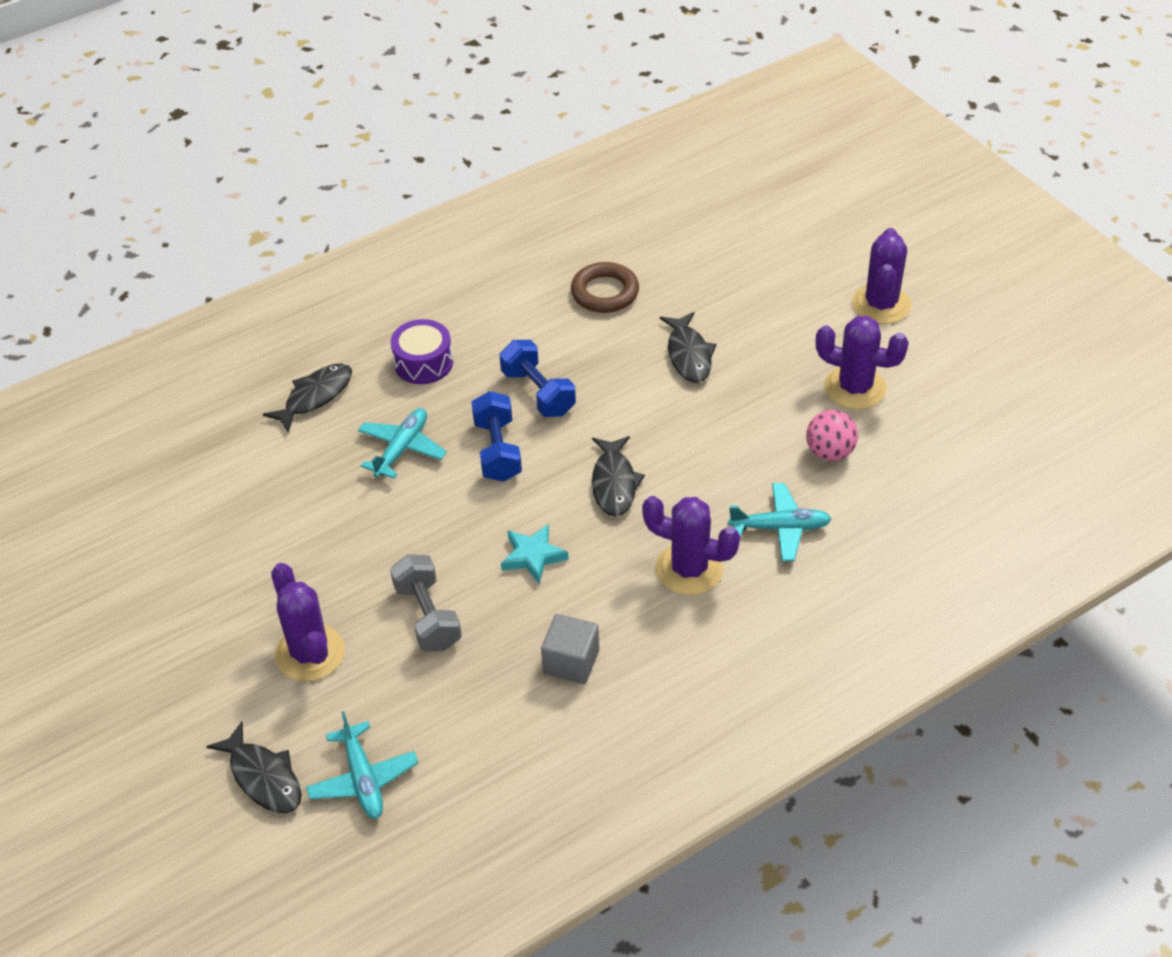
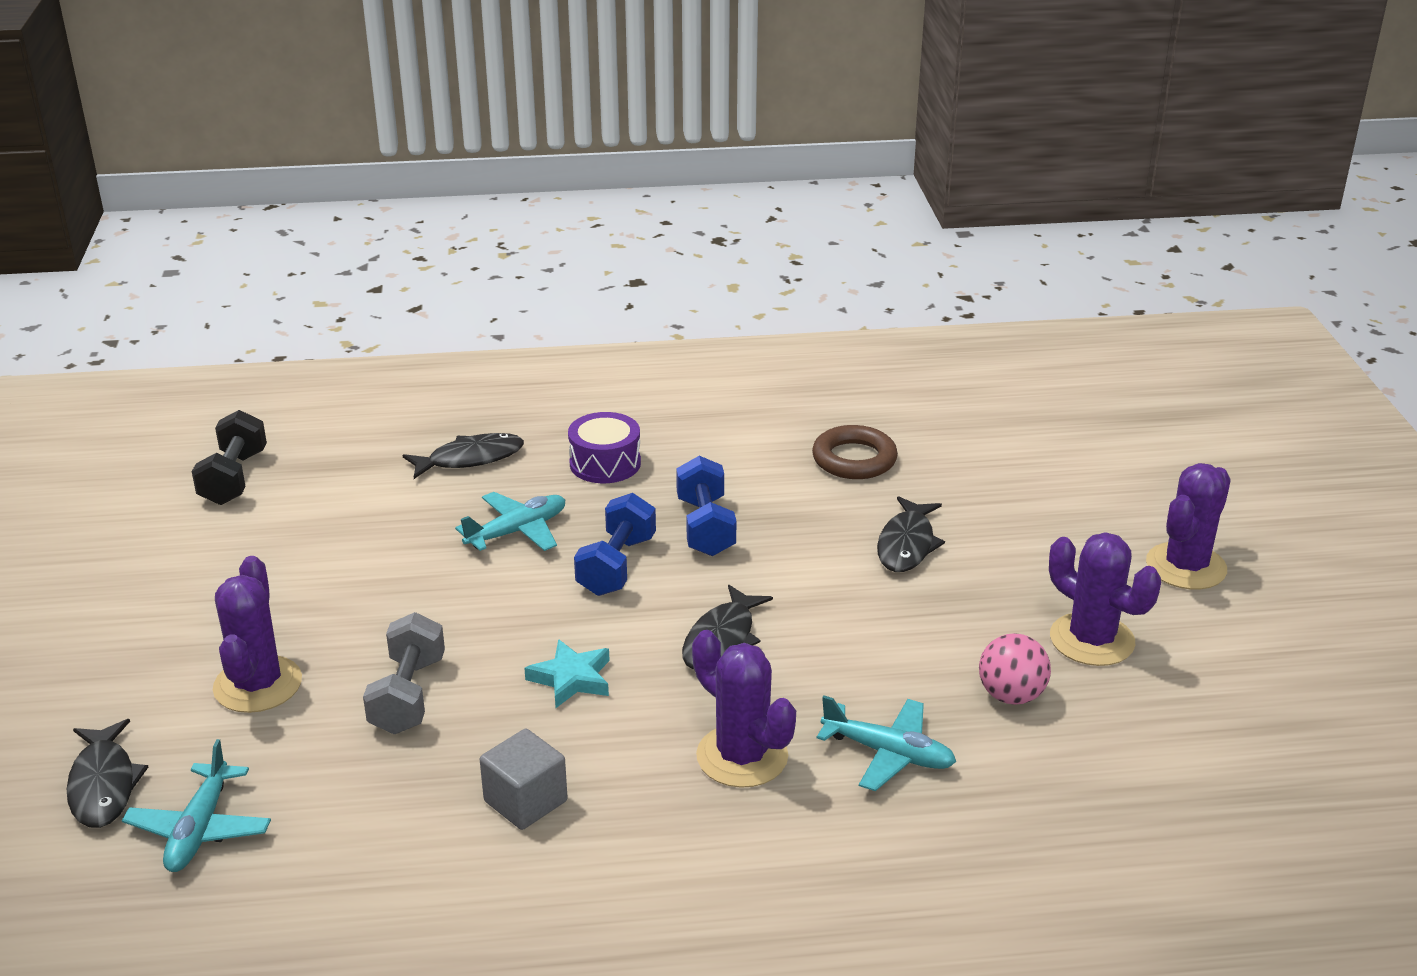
camera: 25 degrees right, 15 degrees down
none -> black dumbbell [192,410,267,505]

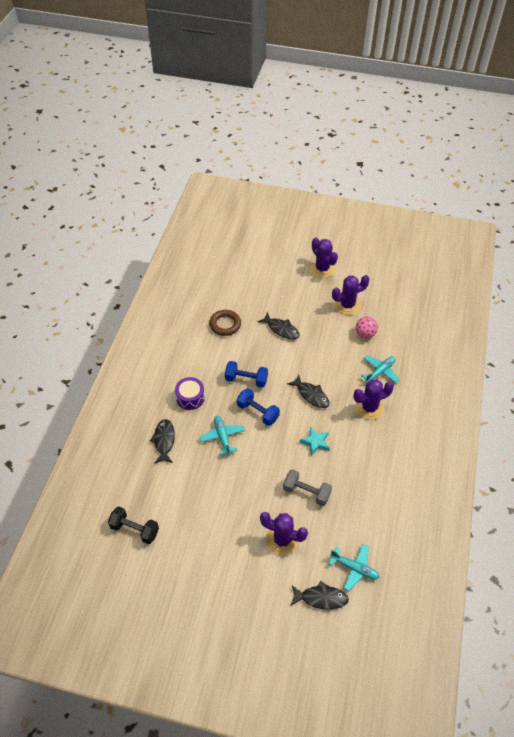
camera: 70 degrees left, 20 degrees up
grey cube [480,729,568,830] -> none

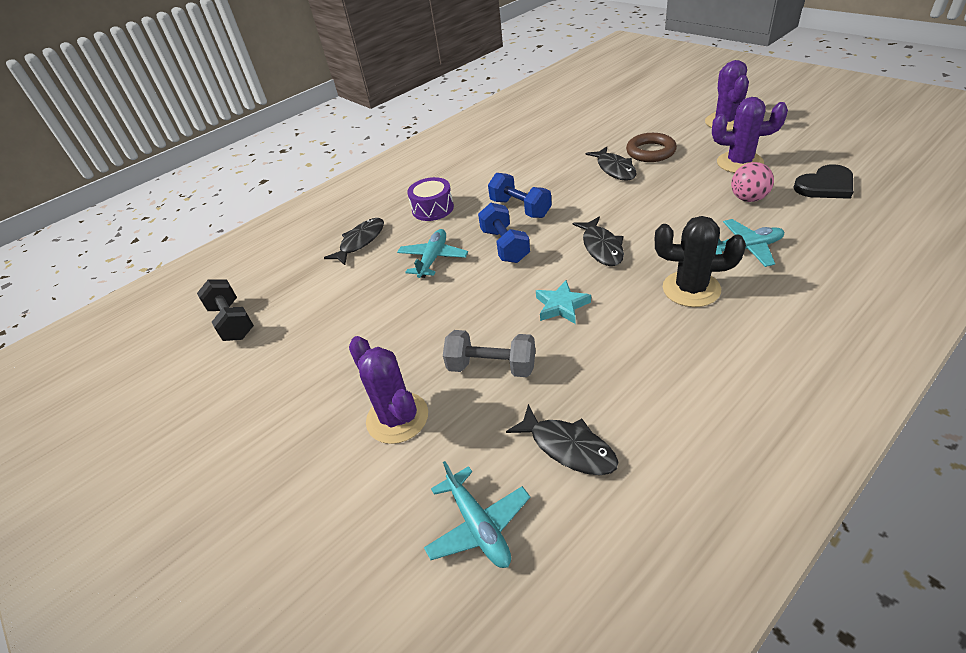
camera: 40 degrees right, 10 degrees down
brown ring [209,310,241,336] -> brown ring moved to [626,133,677,162]
grey dumbbell [283,469,332,506] -> grey dumbbell turned 45 degrees counterclockwise [443,330,535,377]
black fish [291,581,349,609] -> black fish moved to [506,404,618,475]
purple cactus [353,379,394,420] -> black cactus [655,216,746,307]
none -> black heart [793,164,853,199]

